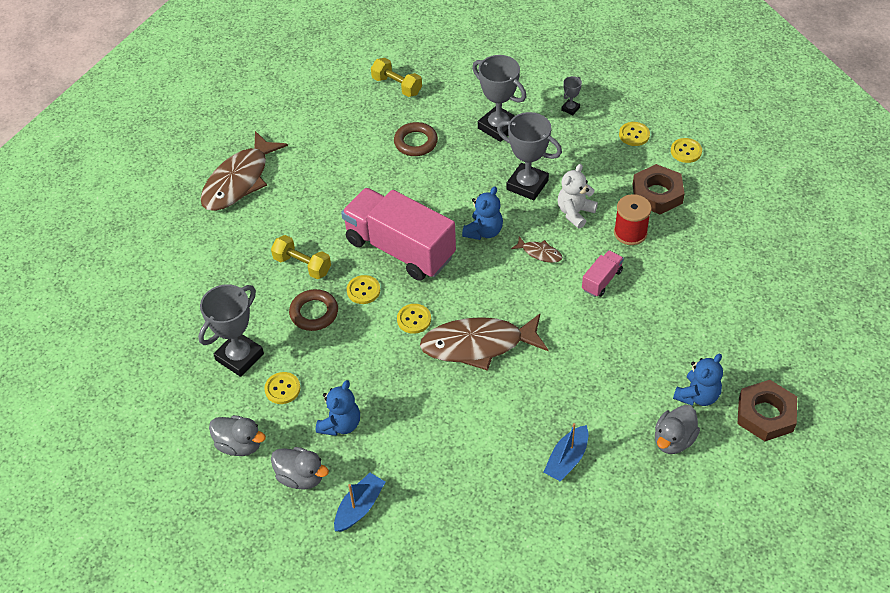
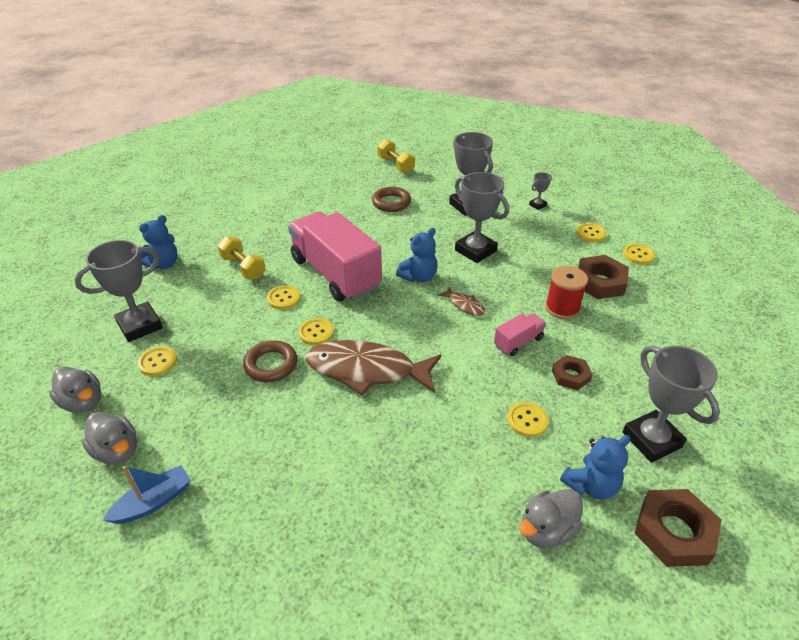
camera: 15 degrees right, 10 degrees down
brown fish [201,131,288,211] -> none
brown ring [289,289,338,331] -> brown ring moved to [243,340,297,382]
blue teddy bear [316,380,360,436] -> blue teddy bear moved to [139,215,178,269]
blue boat [543,423,588,481] -> none
white teddy bear [558,164,598,229] -> none
none -> yellow button [507,402,549,437]
none -> brown nut [552,355,593,390]
none -> grey trophy [623,345,720,463]

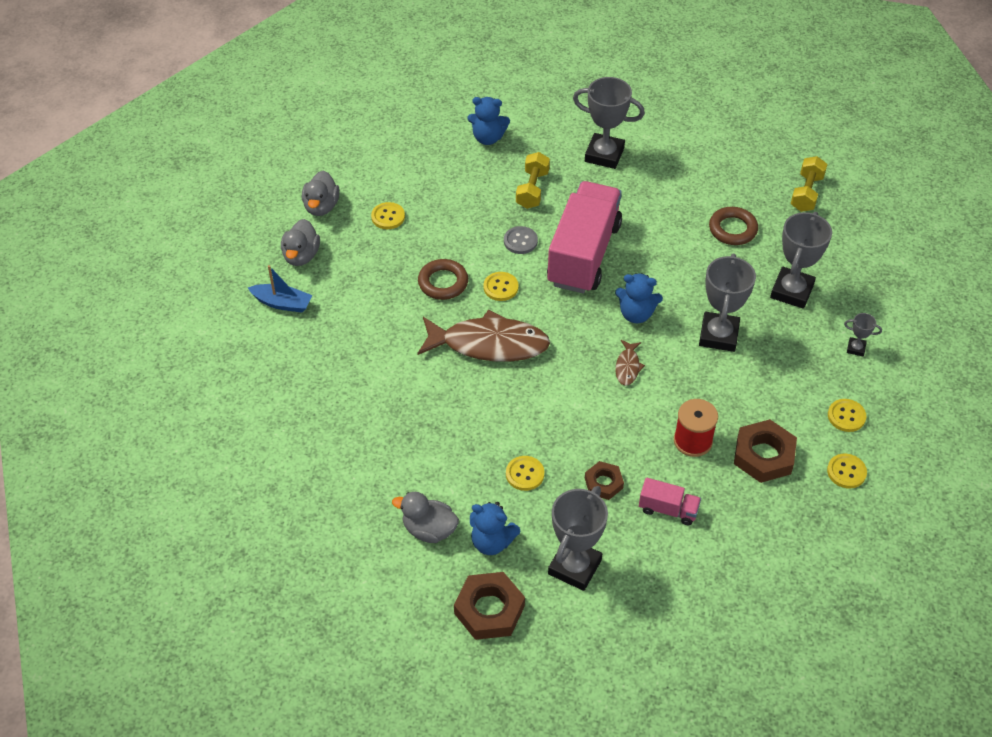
camera: 55 degrees right, 10 degrees up
grey trophy [74,240,163,342] -> grey trophy moved to [573,77,645,169]
yellow button [267,285,301,310] -> grey button [504,226,538,254]
brown fish [306,340,441,396] -> brown fish turned 120 degrees clockwise [417,309,550,362]
pink truck [494,313,546,356] -> pink truck moved to [639,478,701,525]

